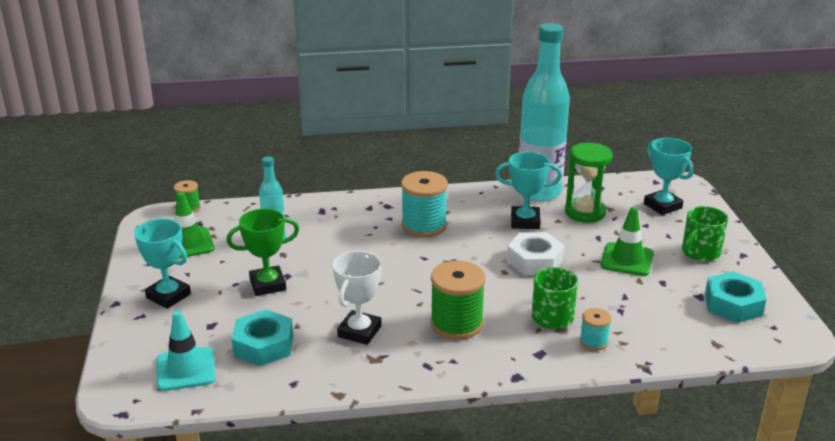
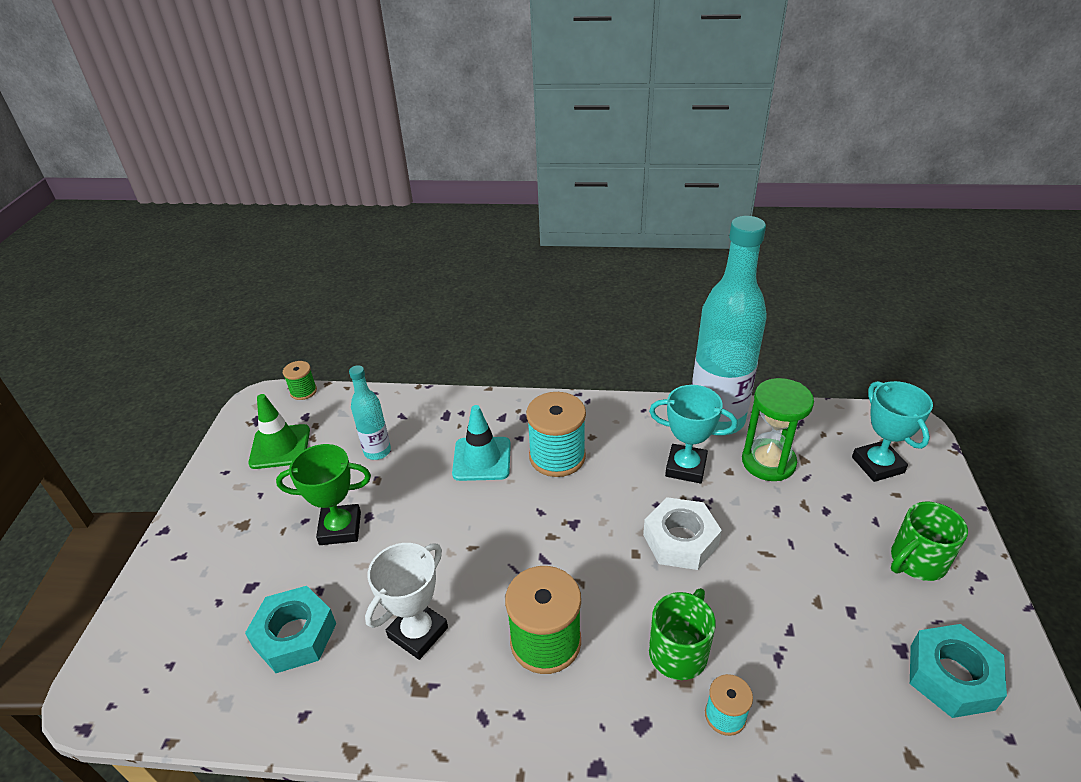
camera: 15 degrees right, 10 degrees up
turquoise trophy [134,219,191,309] -> none
turquoise traffic cone [157,311,216,391] -> turquoise traffic cone moved to [452,405,511,481]
green traffic cone [600,207,654,276] -> none

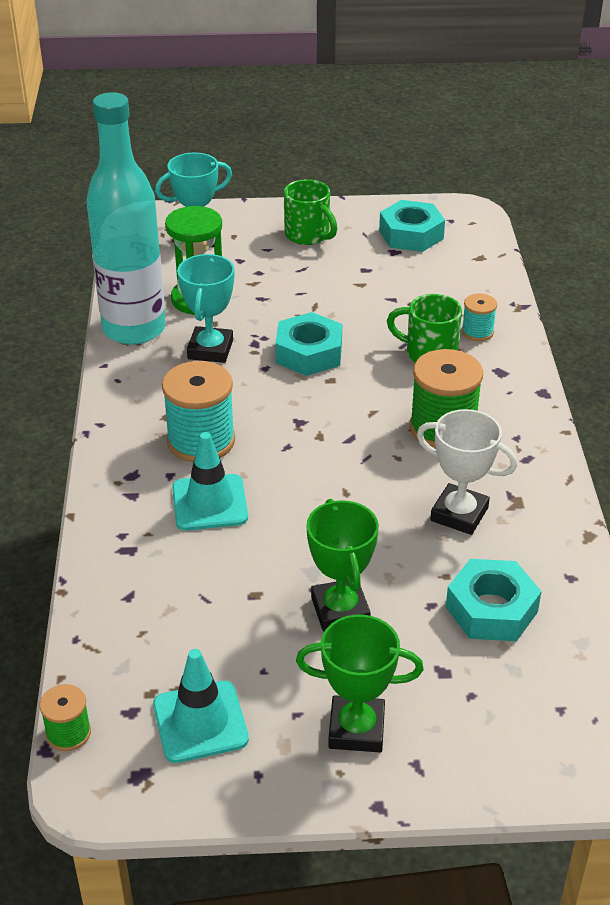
camera: 100 degrees left, 0 degrees up
green traffic cone [248,394,310,469] -> turquoise traffic cone [153,649,249,763]
turquoise bottle [349,365,391,460] -> none
white nut [643,497,722,570] -> turquoise nut [275,312,342,376]
none -> green trophy [296,615,424,752]

